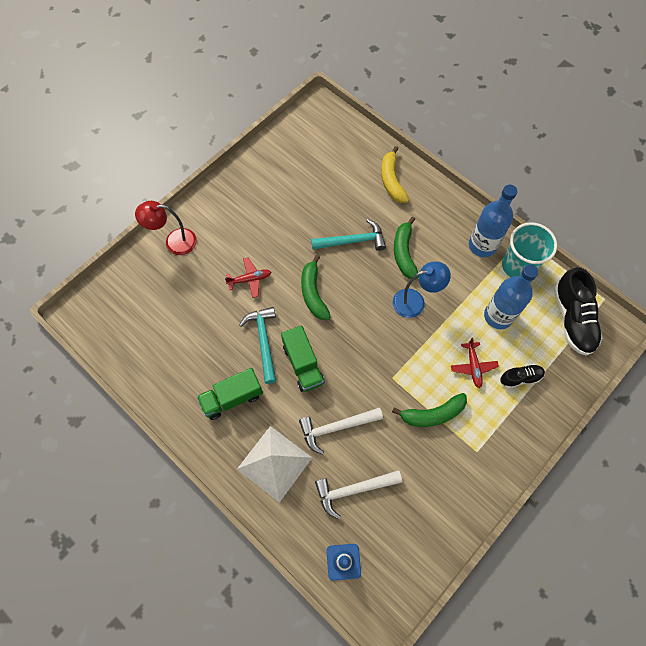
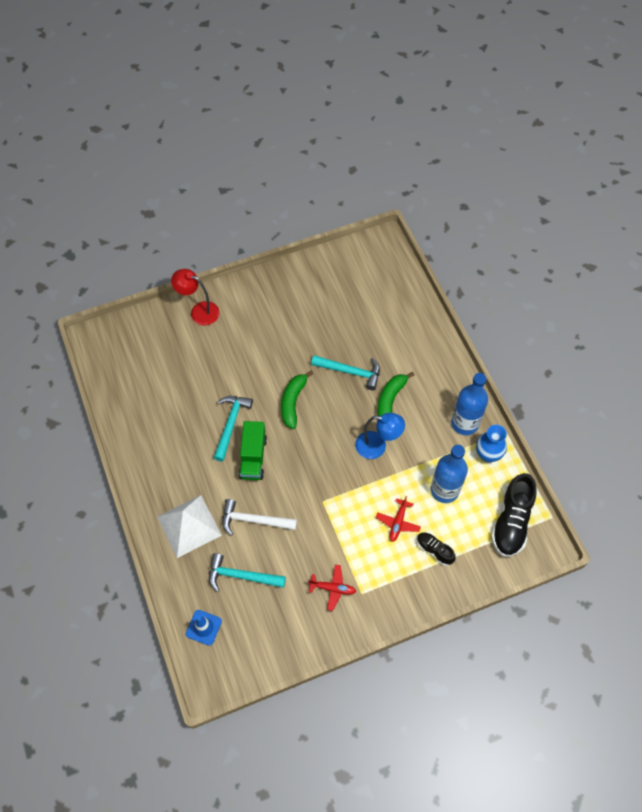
camera: 25 degrees right, 5 degrees down
green truck [197,368,263,420] -> none
red plane [225,257,271,298] -> red plane moved to [308,565,356,611]
white hammer [315,470,402,519] -> turquoise hammer [209,553,286,592]
yellow banana [381,146,409,203] -> none
green banana [392,393,467,427] -> none
black shoe [500,364,545,388] -> black shoe turned 150 degrees counterclockwise [417,532,456,566]
turquoise cup [502,222,557,277] -> blue vase [476,425,507,463]

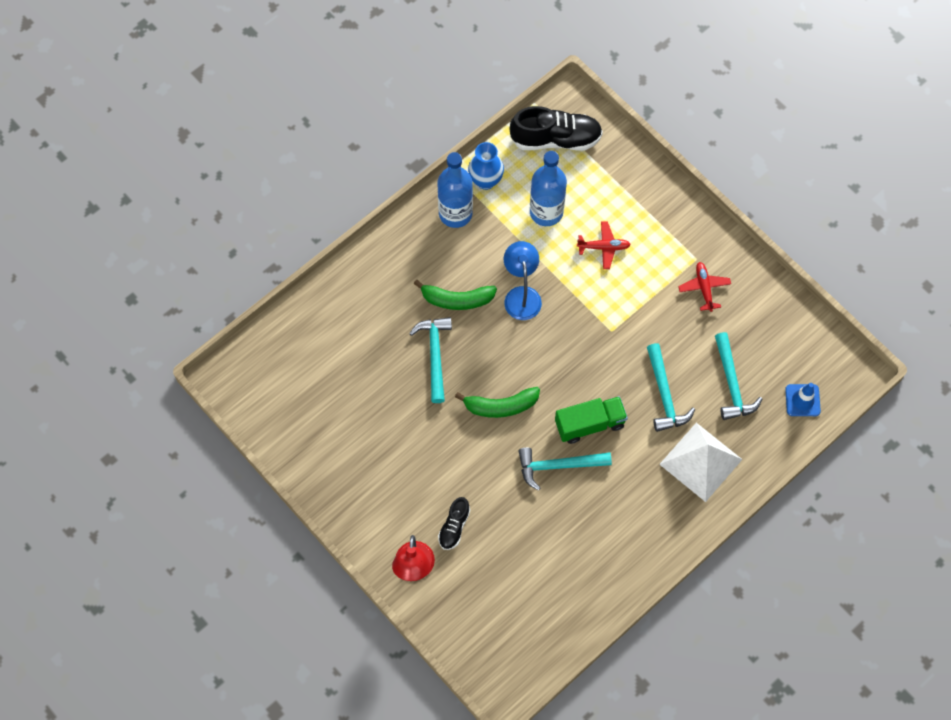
camera: 110 degrees left, 5 degrees up
white hammer [222,499,297,536] -> turquoise hammer [647,343,695,432]
black shoe [417,532,456,566] -> black shoe moved to [438,497,470,550]

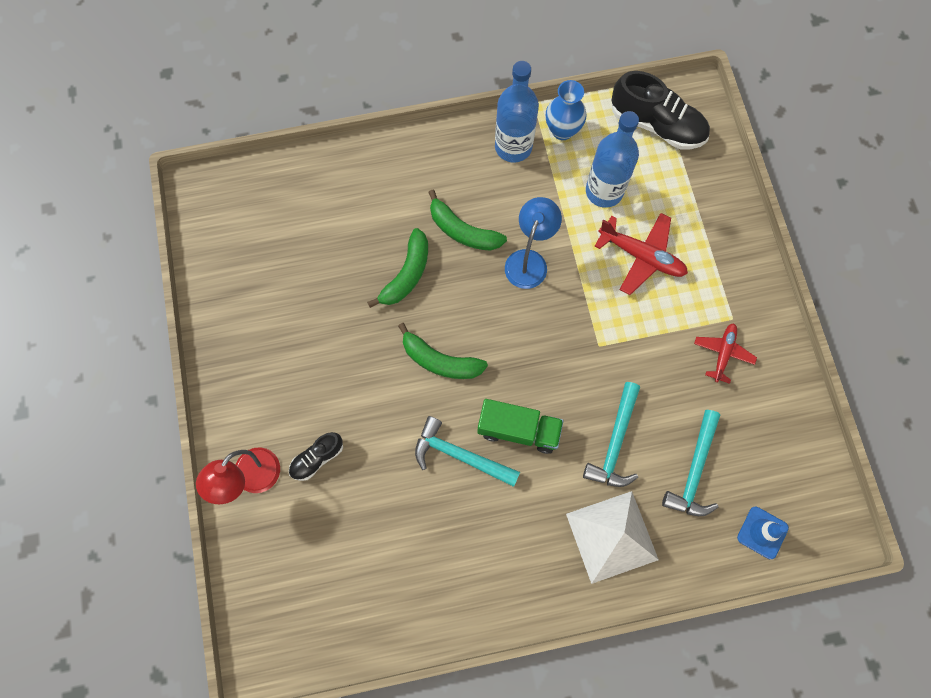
camera: 30 degrees right, 5 degrees up
turquoise hammer [409,317,452,403] -> green banana [367,228,428,308]
red plane [577,221,631,269] -> red plane [595,213,688,295], size x1.56

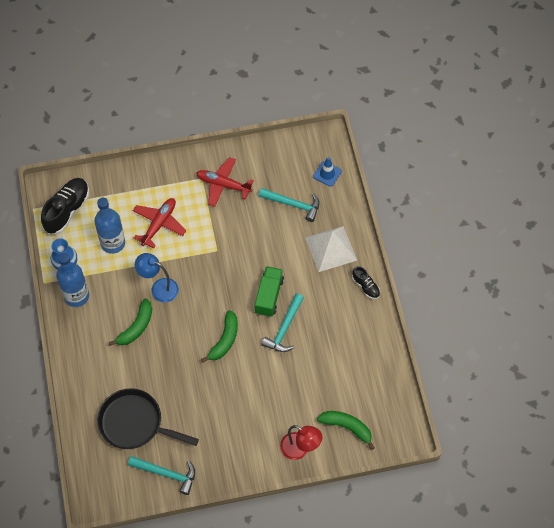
camera: 90 degrees left, 10 degrees down
black shoe [289,432,343,481] -> black shoe moved to [352,266,380,299]
green banana [367,228,428,308] -> green banana moved to [317,411,374,450]
turquoise hammer [583,382,640,487] -> turquoise hammer moved to [128,456,195,495]
red plane [694,323,757,384] -> red plane [196,157,254,207], size x1.56
none -> black pan [97,388,199,449]

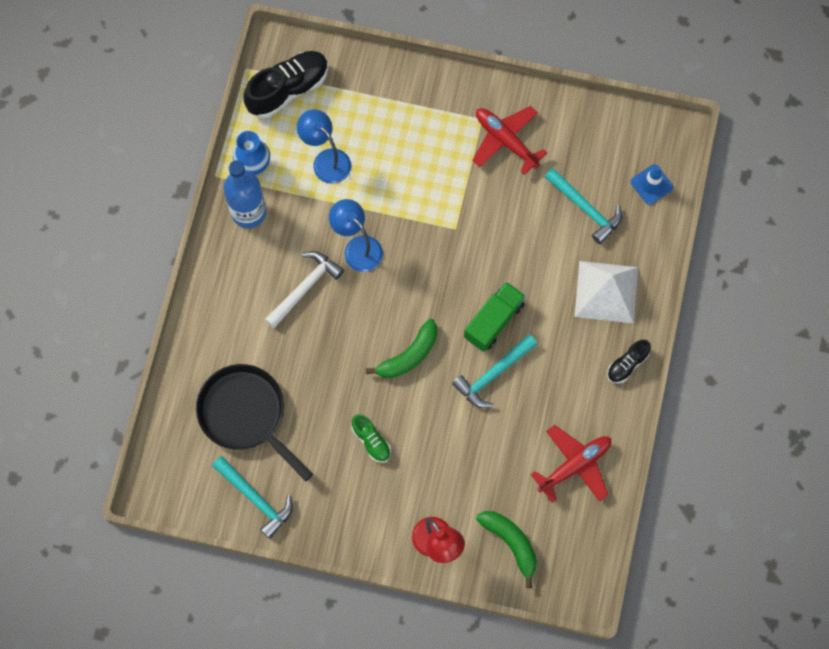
camera: 25 degrees right, 10 degrees up
blue bottle [94,198,125,254] -> blue lamp [297,109,351,184]
green banana [108,298,152,346] -> white hammer [265,251,344,328]
red plane [133,198,187,248] -> red plane moved to [531,425,611,503]
black shoe [352,266,380,299] -> black shoe turned 60 degrees clockwise [607,340,651,383]
none -> green shoe [352,414,391,463]

